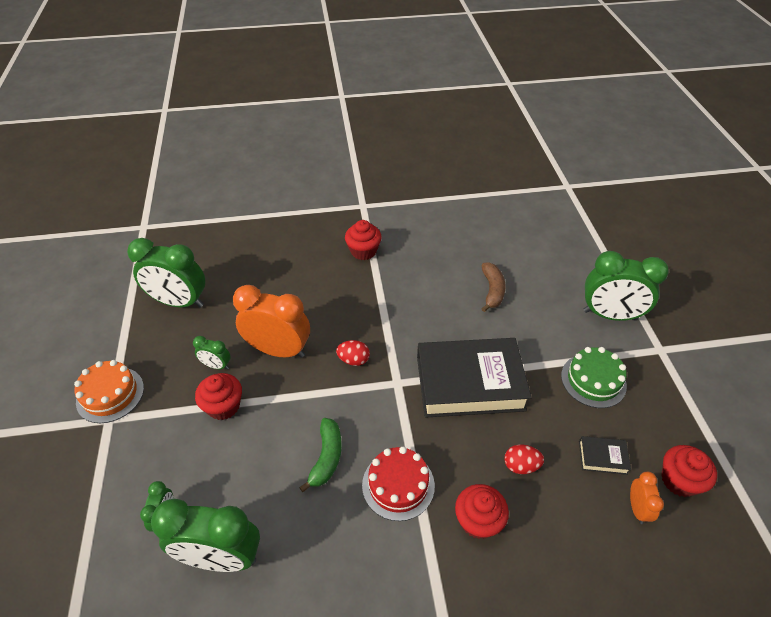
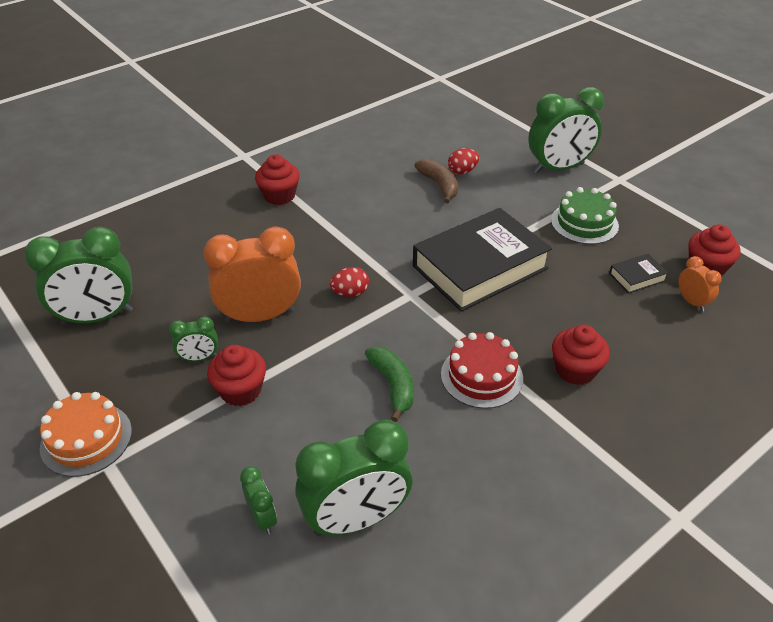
camera: 30 degrees left, 5 degrees down
red egg [504,445,544,474] -> red egg moved to [448,148,479,174]

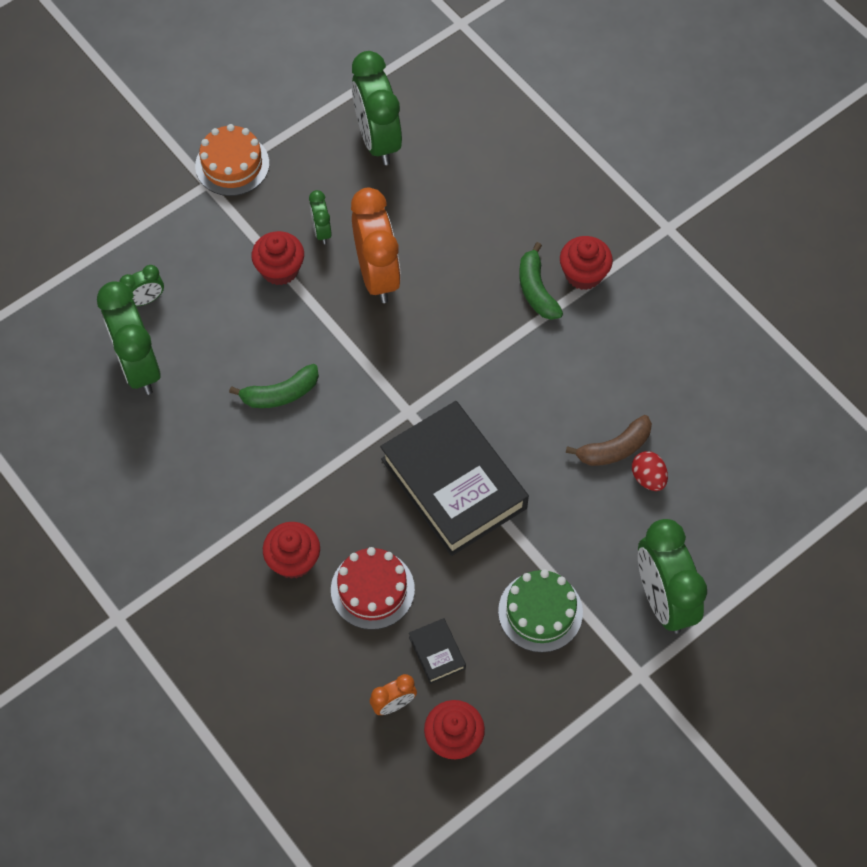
camera: 90 degrees right, 20 degrees up
red egg [330,267,369,297] -> none
red cake [441,332,523,409] -> red cake moved to [331,547,415,630]
none -> green banana [519,242,563,320]

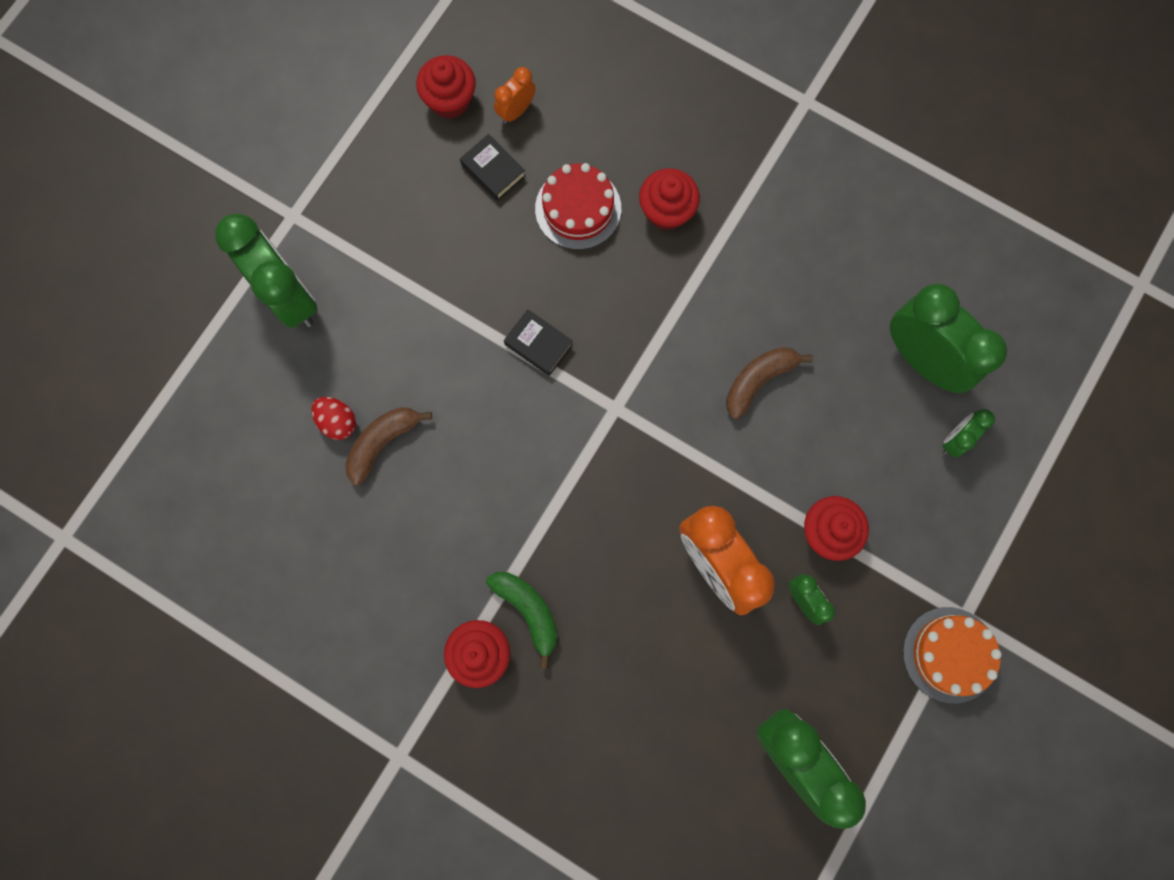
camera: 160 degrees right, 15 degrees up
green banana [229,364,319,408] -> brown banana [726,347,813,419]
black book [380,401,529,556] -> black book [504,309,573,376], size x0.40
green cake [498,569,583,652] -> none

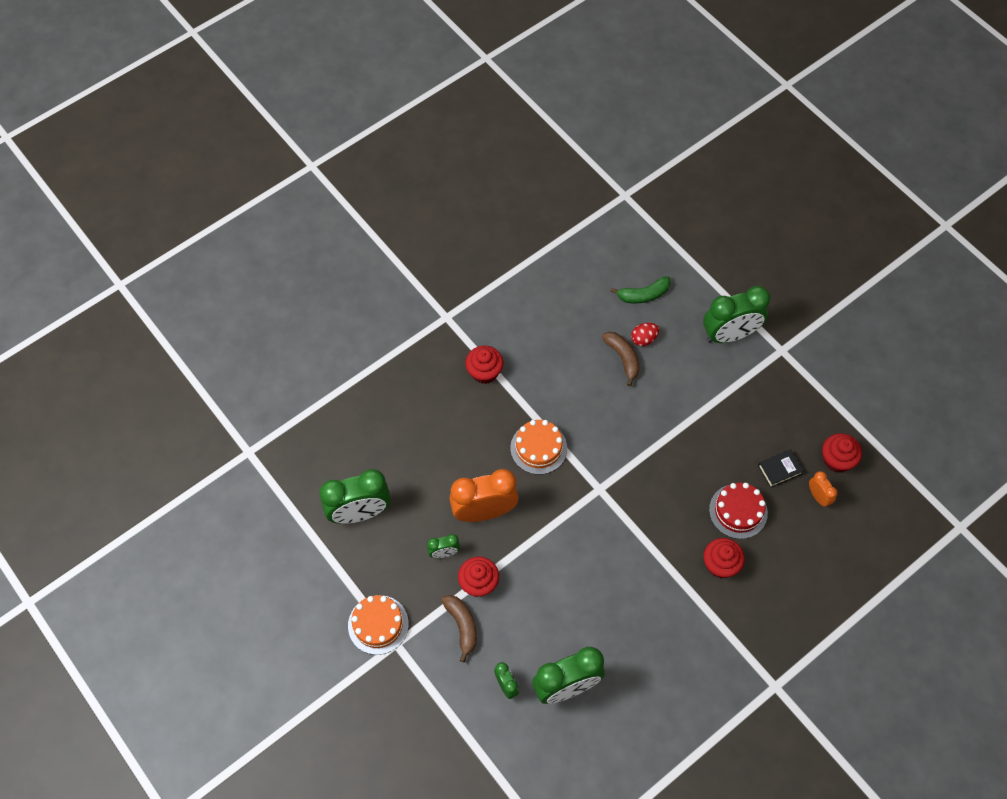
camera: 110 degrees right, 15 degrees down
green banana [486,572,558,668] -> green banana moved to [610,276,671,304]
black book [504,309,573,376] -> none
brown banana [726,347,813,419] -> brown banana moved to [441,595,477,662]
none -> orange cake [510,420,567,475]

